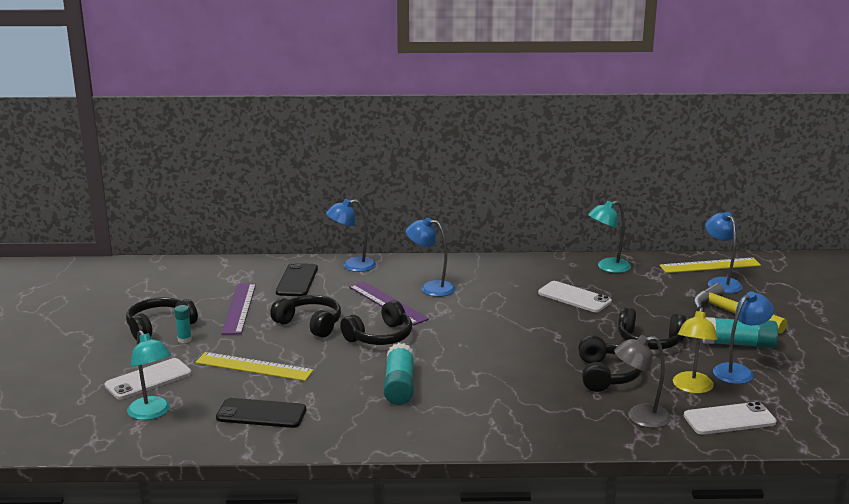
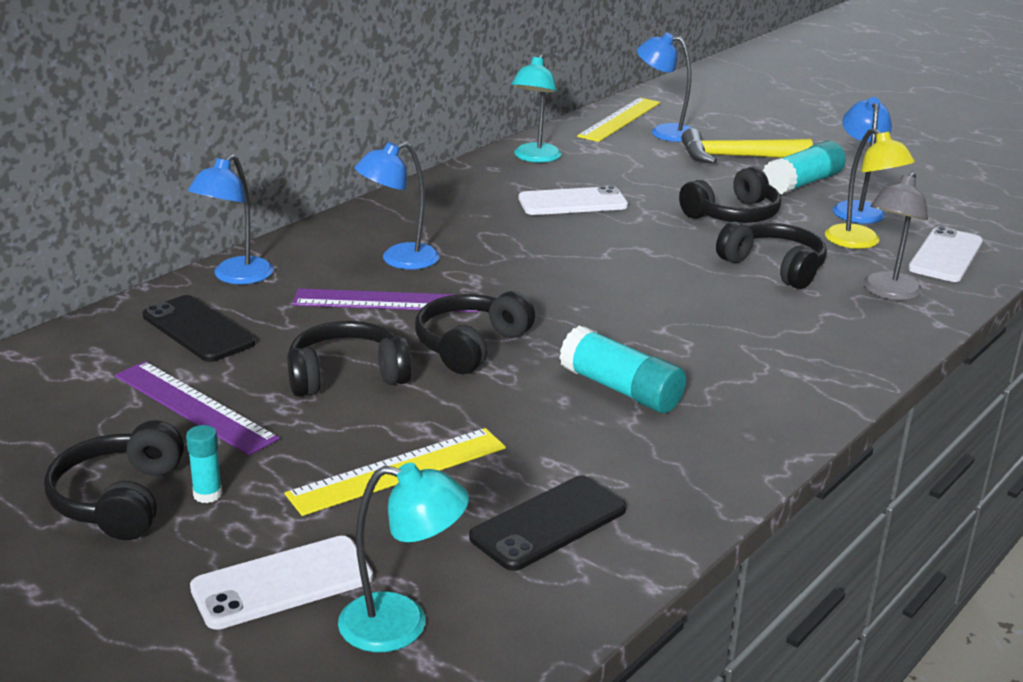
camera: 50 degrees left, 5 degrees up
white phone [105,358,192,400] -> white phone turned 60 degrees clockwise [190,536,373,630]
black headphones [340,300,412,345] -> black headphones turned 150 degrees counterclockwise [415,291,535,374]

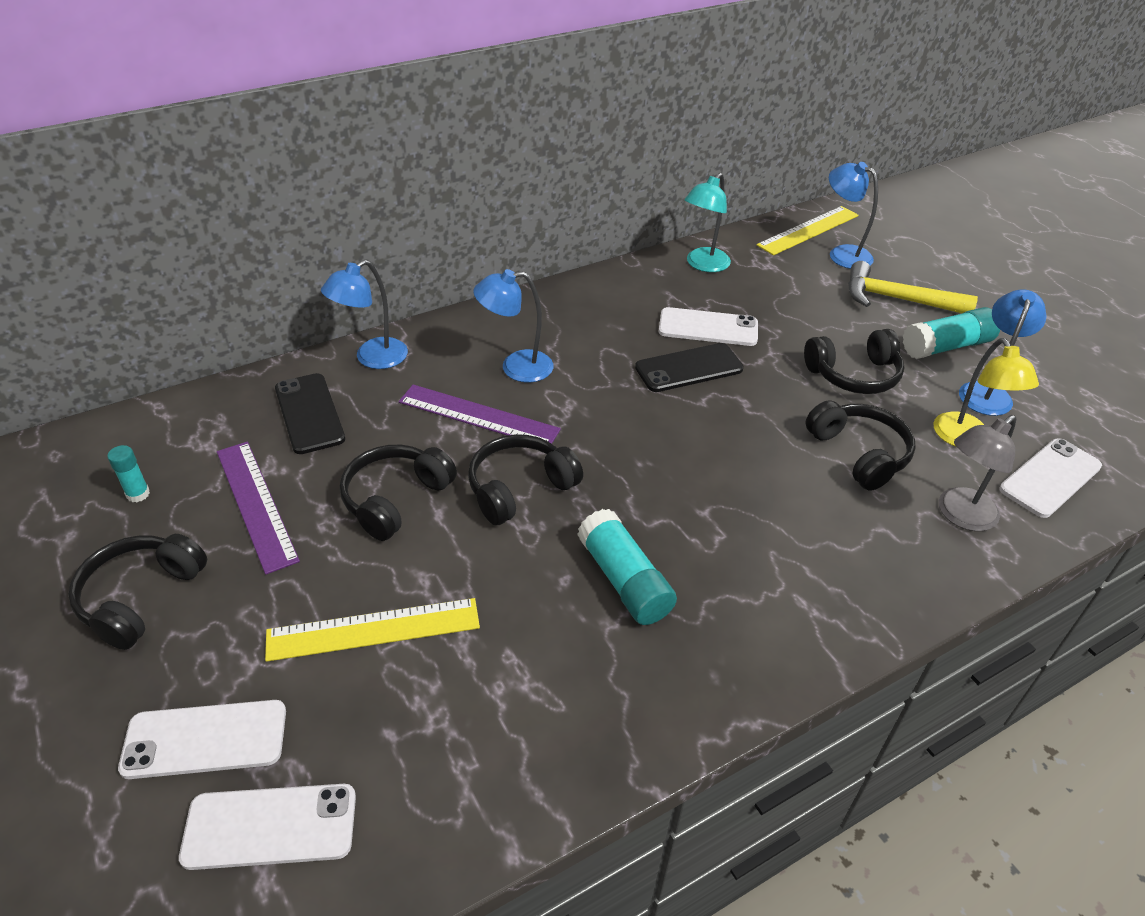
camera: 20 degrees right, 15 degrees up
turquoise glue stick [186,425,222,503] -> turquoise glue stick moved to [107,445,150,502]
black headphones [287,321,412,397] -> black headphones turned 60 degrees counterclockwise [340,445,457,541]
turquoise lamp [338,463,469,652] -> white phone [179,784,356,870]
black phone [469,475,626,571] -> black phone moved to [635,343,744,392]

